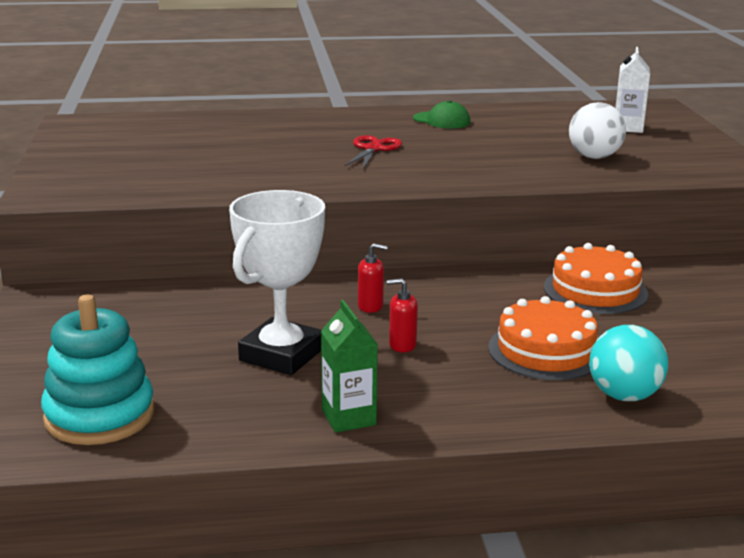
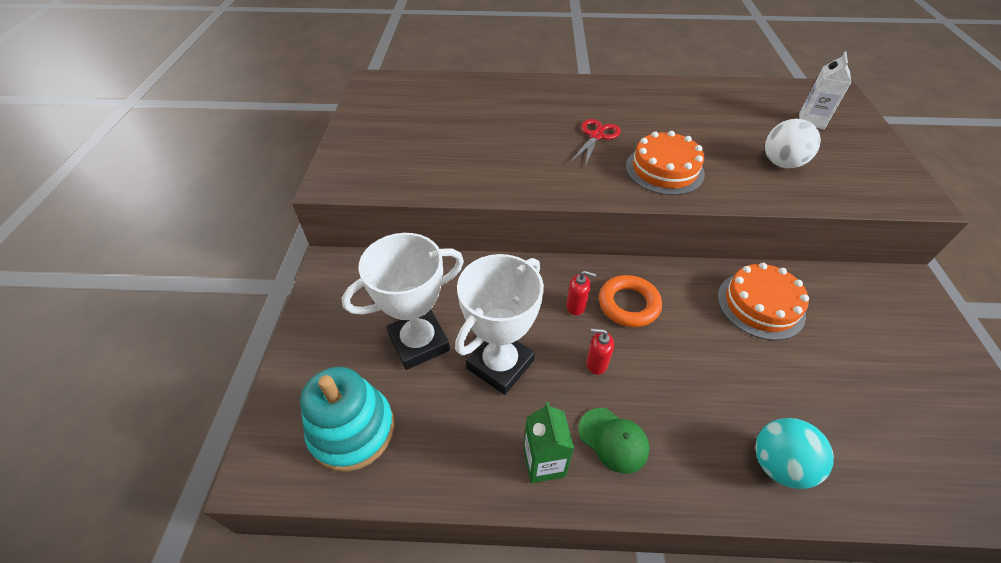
camera: 10 degrees right, 25 degrees up
green cap [413,100,470,129] -> green cap moved to [579,408,650,474]
orange cake [488,296,598,380] -> orange cake moved to [626,131,705,195]
none -> white trophy [342,233,464,370]
none -> orange ring [599,275,662,327]

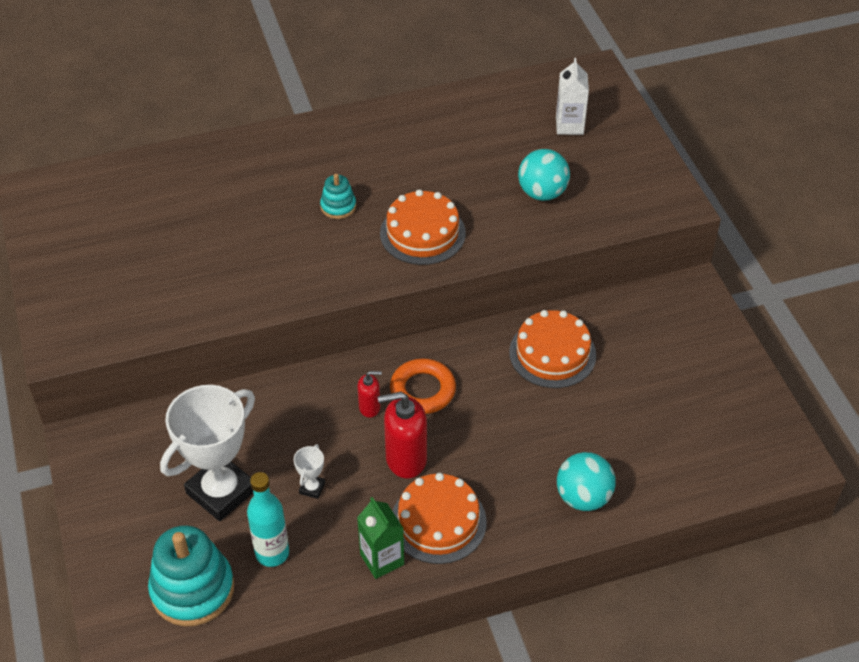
camera: 20 degrees left, 0 degrees up
white trophy [455,254,544,395] -> white trophy [294,444,325,499], size x0.41
red scissors [571,119,621,166] -> turquoise stacking toy [320,174,356,219]
green cap [579,408,650,474] -> orange cake [393,473,487,564]
red soap dispenser [586,328,614,375] -> red soap dispenser [378,392,427,478], size x1.84
white ball [765,119,821,168] -> turquoise ball [518,149,570,201]
none -> turquoise bottle [247,472,289,567]

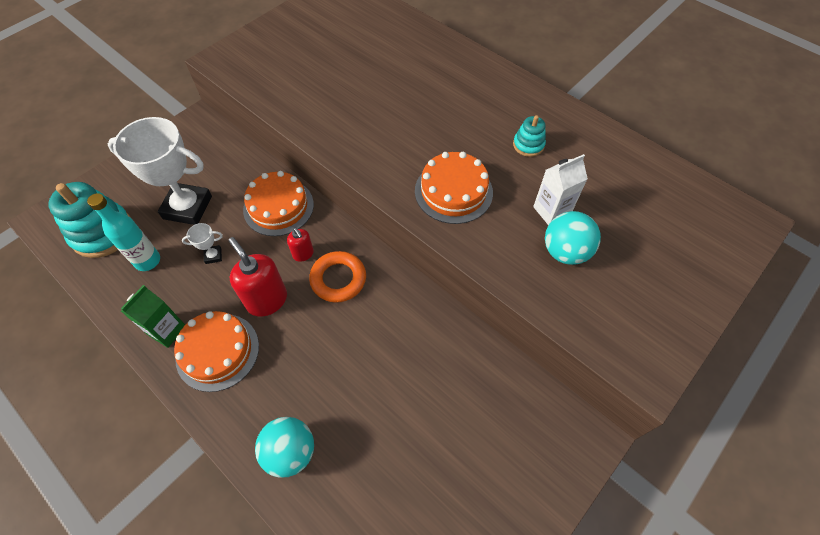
camera: 60 degrees right, 10 degrees up
turquoise stacking toy [320,174,356,219] -> turquoise stacking toy moved to [513,115,546,157]
orange cake [509,310,596,388] -> orange cake moved to [243,171,314,236]
white carton [556,58,589,135] -> white carton moved to [533,154,588,225]

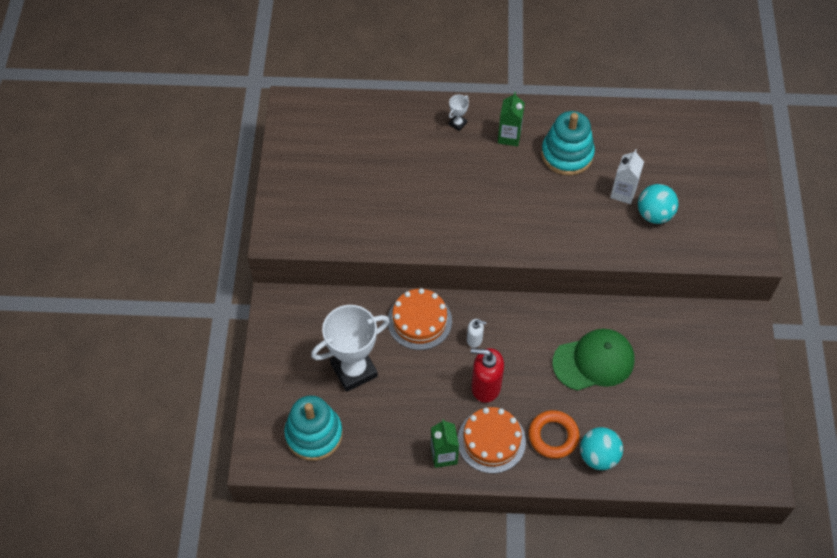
camera: 40 degrees left, 0 degrees up
turquoise bottle [87,193,160,271] -> none
white trophy [182,223,223,264] -> white trophy moved to [449,95,469,131]
red soap dispenser [287,228,314,262] -> white soap dispenser [467,319,486,348]
orange ring [309,251,366,303] -> orange ring moved to [528,410,580,459]
orange cake [415,152,493,224] -> none
turquoise stacking toy [513,115,546,157] -> turquoise stacking toy [541,111,595,176], size x1.97
none -> green carton [498,92,525,147]
none -> green cap [552,329,634,391]

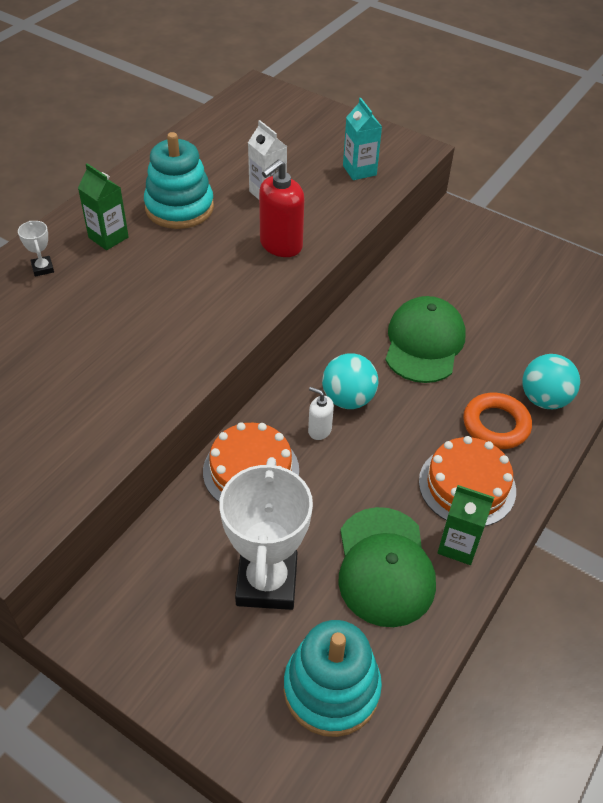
camera: 60 degrees left, 10 degrees down
white soap dispenser [467,319,486,348] -> white soap dispenser turned 105 degrees counterclockwise [308,387,334,440]
red soap dispenser [471,348,504,403] -> red soap dispenser moved to [259,159,305,257]
turquoise ball [638,184,678,224] -> turquoise ball moved to [322,353,378,409]
none -> green cap [338,507,436,627]
none -> turquoise carton [343,98,382,180]

